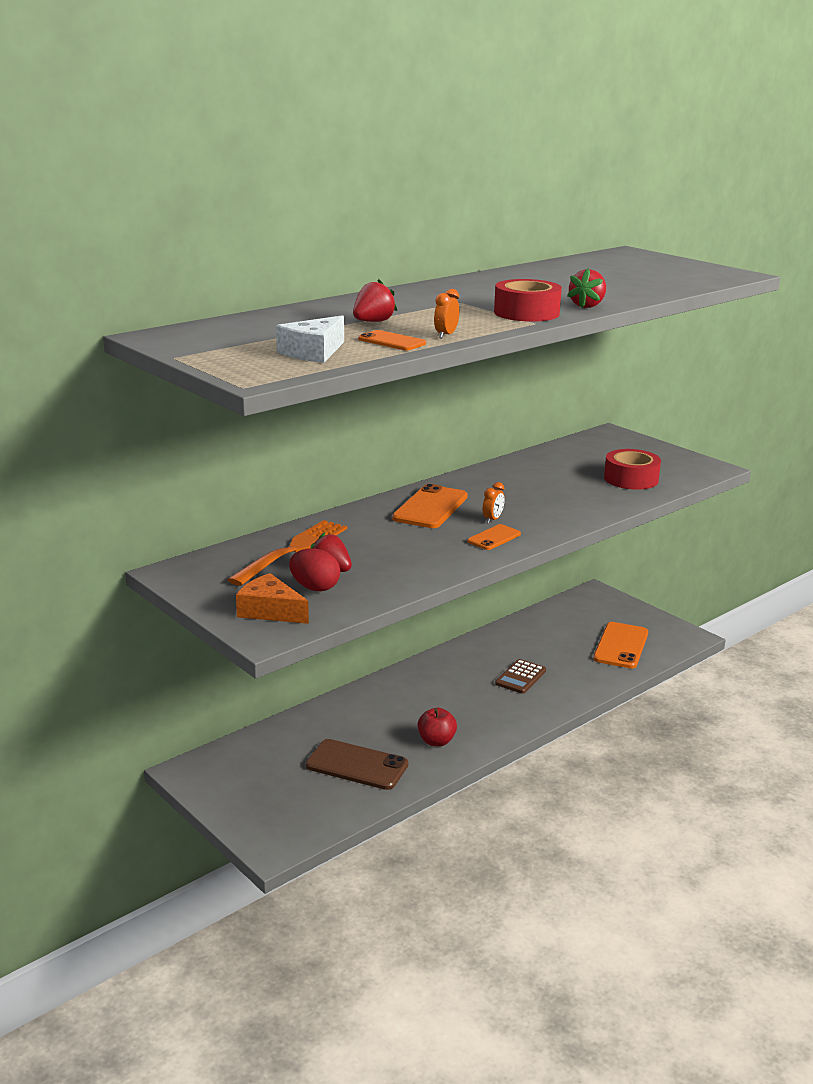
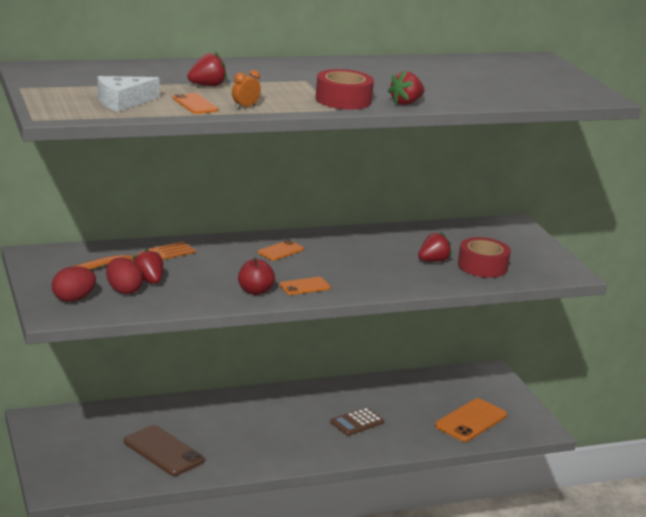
camera: 20 degrees right, 0 degrees up
orange cheese [236,573,309,624] -> red egg [52,266,96,302]
orange phone [392,484,468,528] -> orange phone [258,240,304,261], size x0.56
red apple [418,708,457,746] -> red apple moved to [238,257,275,295]
orange clock [483,482,505,524] -> none
none -> red strawberry [418,232,452,262]

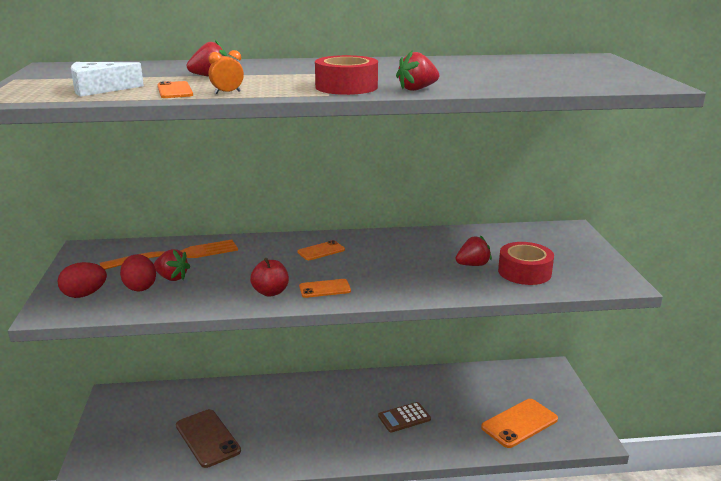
camera: 15 degrees right, 0 degrees up
red strawberry [133,249,163,284] -> red strawberry turned 135 degrees clockwise [154,249,190,281]

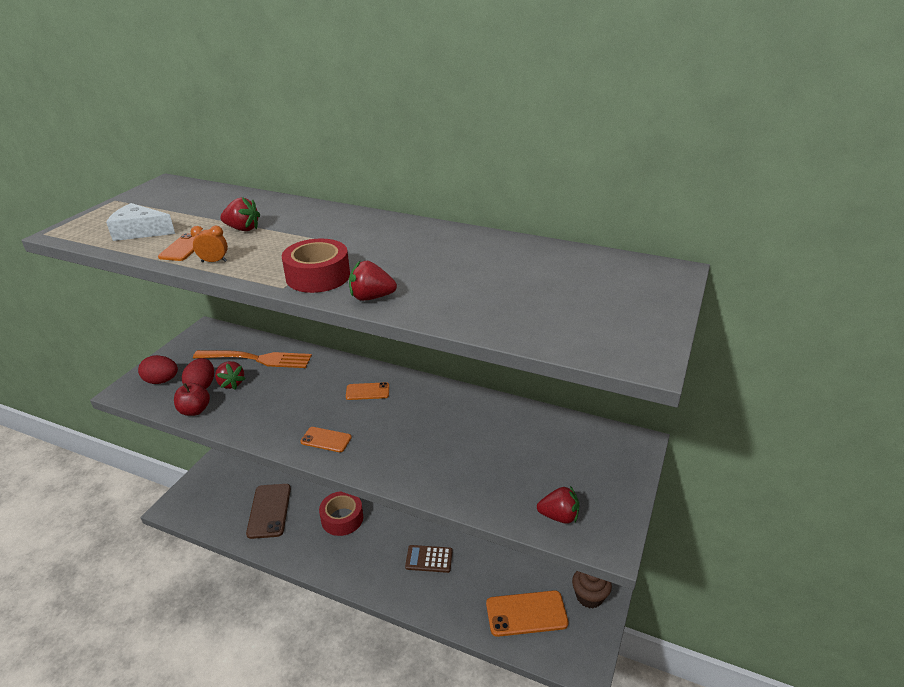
camera: 30 degrees right, 10 degrees up
red apple [250,258,289,297] -> red apple moved to [174,383,210,416]
red strawberry [456,235,492,266] -> red strawberry moved to [537,486,579,524]
red tape [498,242,554,285] -> red tape moved to [319,491,363,536]
none -> brown cupcake [572,571,612,608]

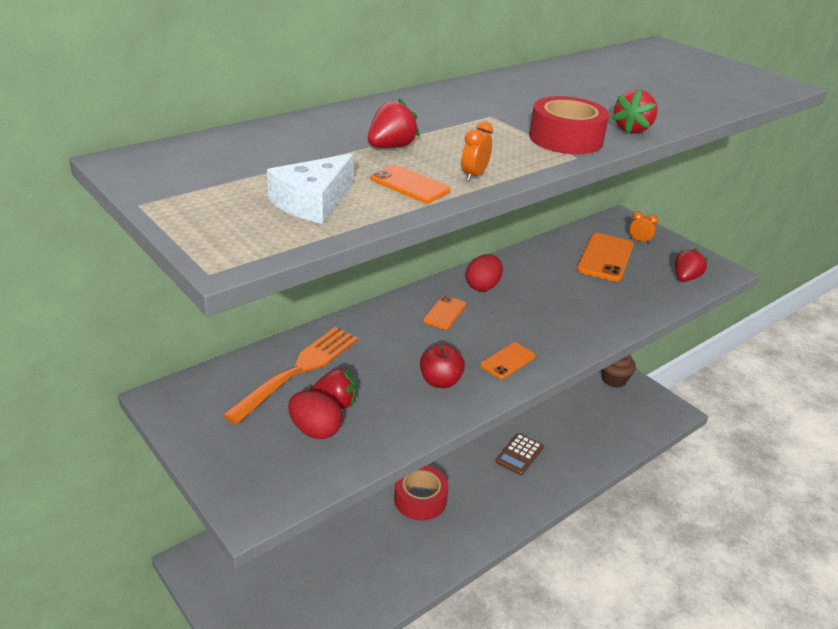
camera: 65 degrees left, 0 degrees up
red egg [138,355,178,384] -> red egg moved to [466,254,503,291]
red apple [174,383,210,416] -> red apple moved to [420,344,465,388]
brown phone [246,484,291,539] -> none
orange phone [486,590,569,637] -> orange phone moved to [577,233,633,282]
none -> orange clock [629,211,658,244]

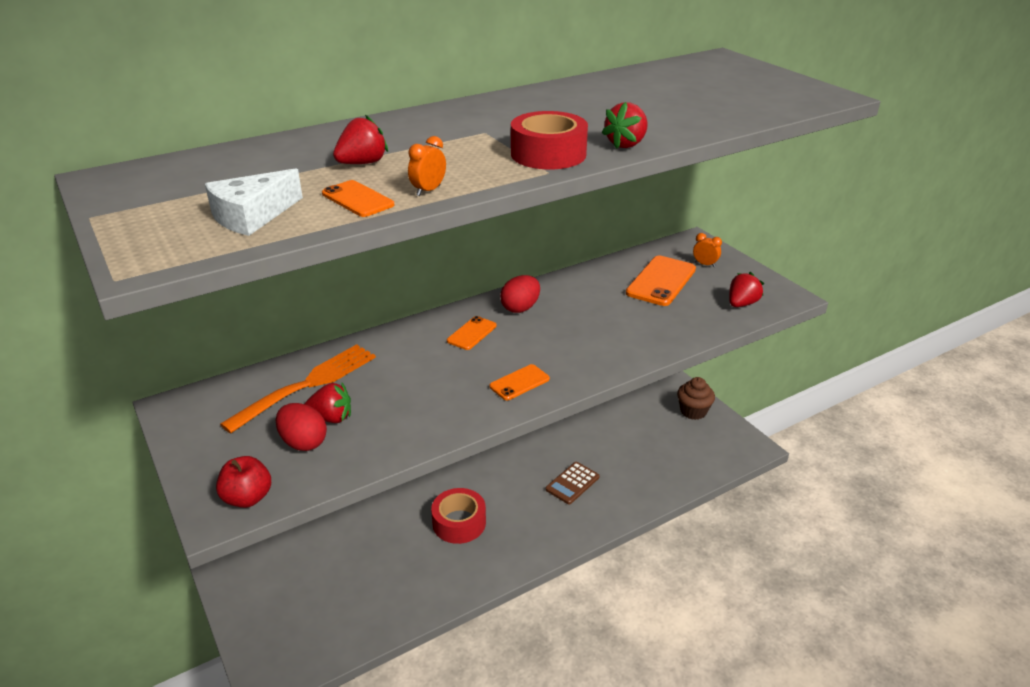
camera: 10 degrees right, 0 degrees up
red apple [420,344,465,388] -> red apple moved to [216,456,271,508]

